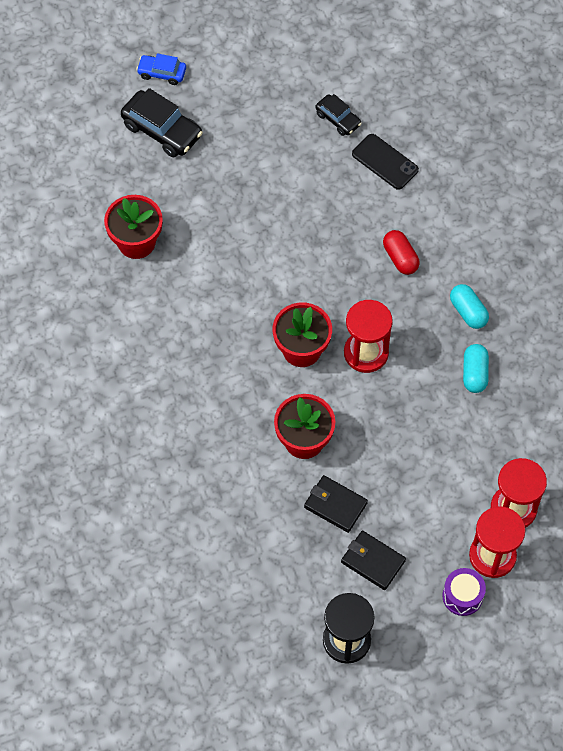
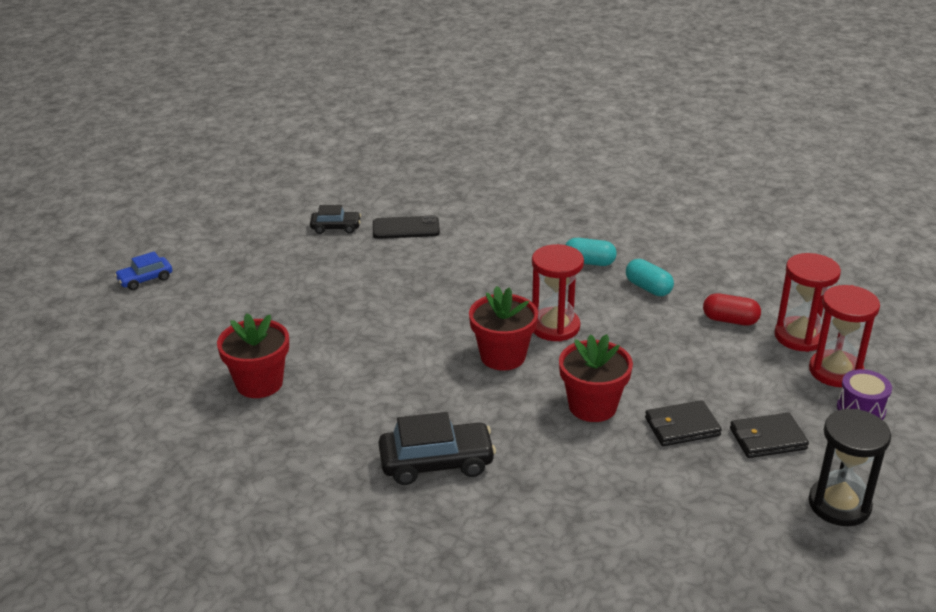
camera: 45 degrees left, 30 degrees down
black car [121,88,203,157] -> black car moved to [378,412,496,485]
red capsule [383,230,420,275] -> red capsule moved to [703,293,761,326]

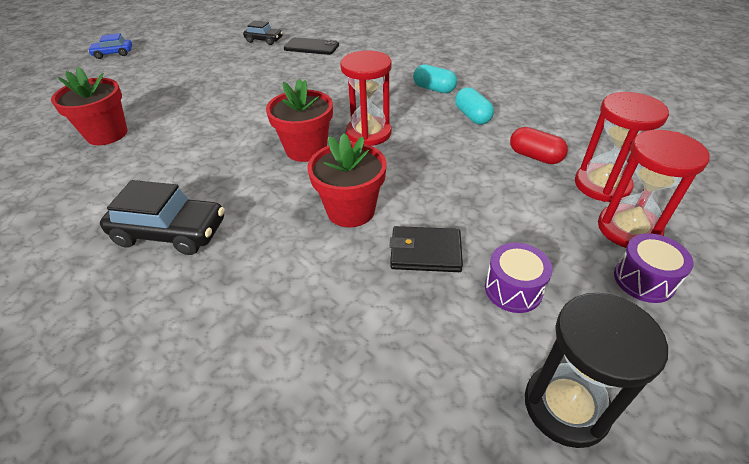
camera: 20 degrees right, 10 degrees up
black wallet [730,413,809,458] -> purple drum [485,242,552,313]

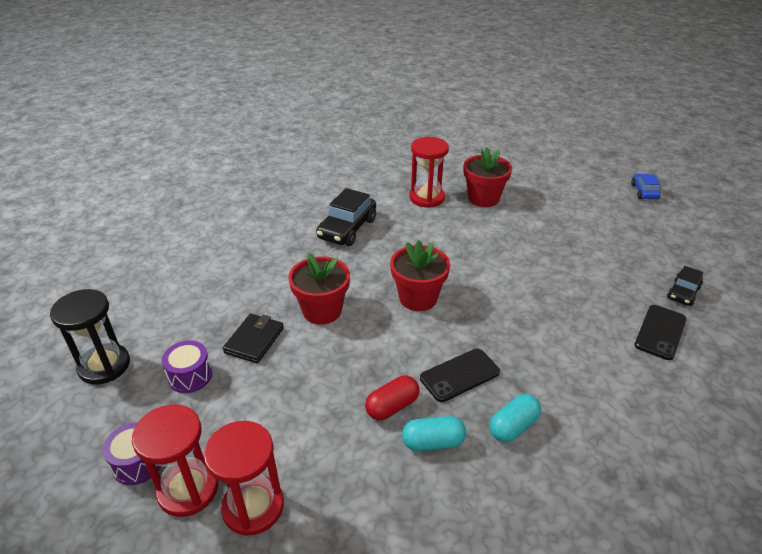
camera: 105 degrees right, 5 degrees down
red hourglass [340,50,391,146] -> red hourglass moved to [409,137,449,208]
red capsule [510,127,568,164] -> red capsule moved to [365,376,420,420]
none -> black phone [420,348,500,402]

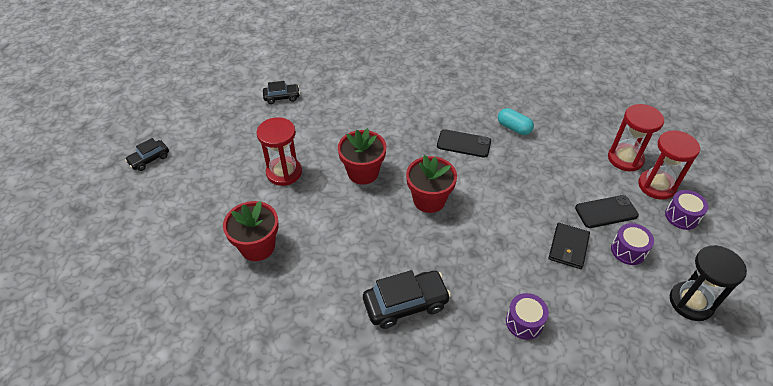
camera: 135 degrees left, 10 degrees up
black wallet [223,314,284,364] -> black wallet turned 45 degrees counterclockwise [549,223,590,269]
red flower pot [288,253,350,325] -> red flower pot moved to [338,128,386,185]
red capsule [365,376,420,420] -> none
red hourglass [409,137,449,208] -> red hourglass moved to [257,117,302,186]
turquoise capsule [489,394,541,442] -> none
blue car [631,174,661,199] -> black car [125,138,169,171]
black phone [635,305,687,360] -> black phone moved to [575,195,639,228]
none -> purple drum [506,293,549,340]

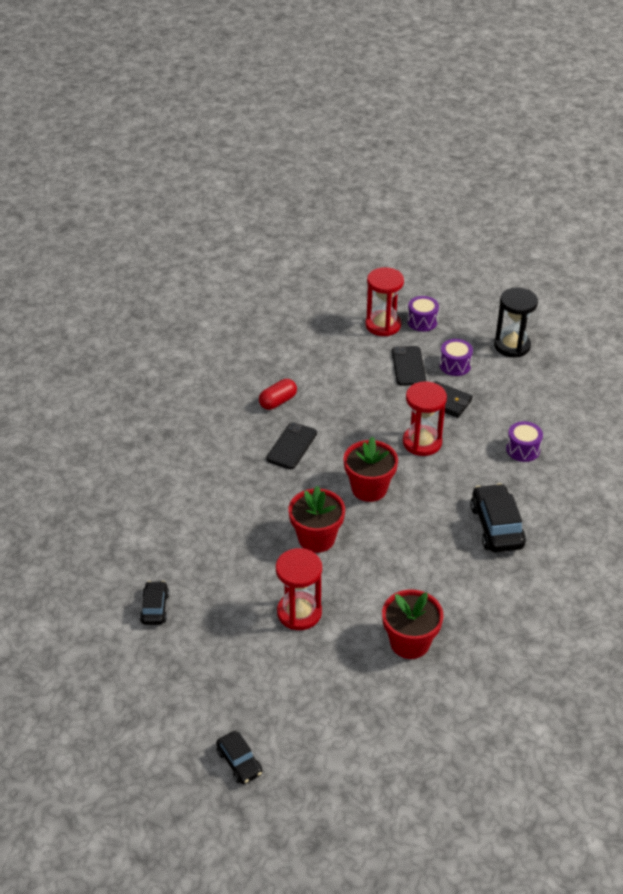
camera: 80 degrees left, 5 degrees down
turquoise capsule [498,108,534,135] -> red capsule [259,379,297,410]
red hourglass [608,104,664,171] -> red hourglass moved to [403,381,447,456]

